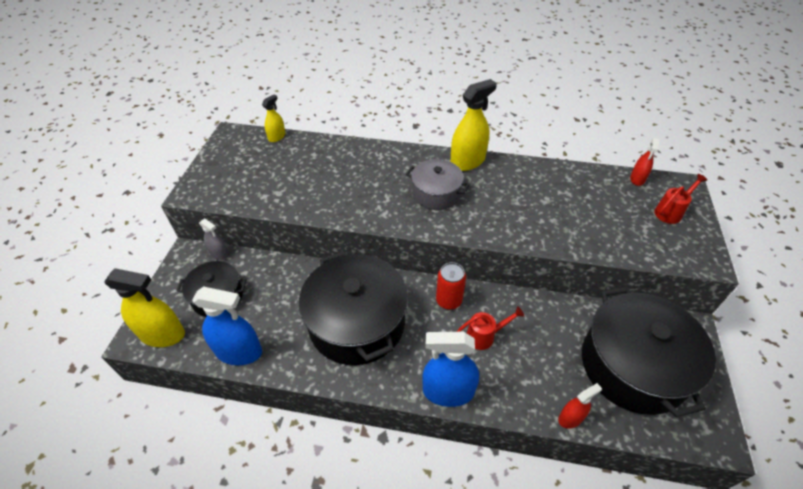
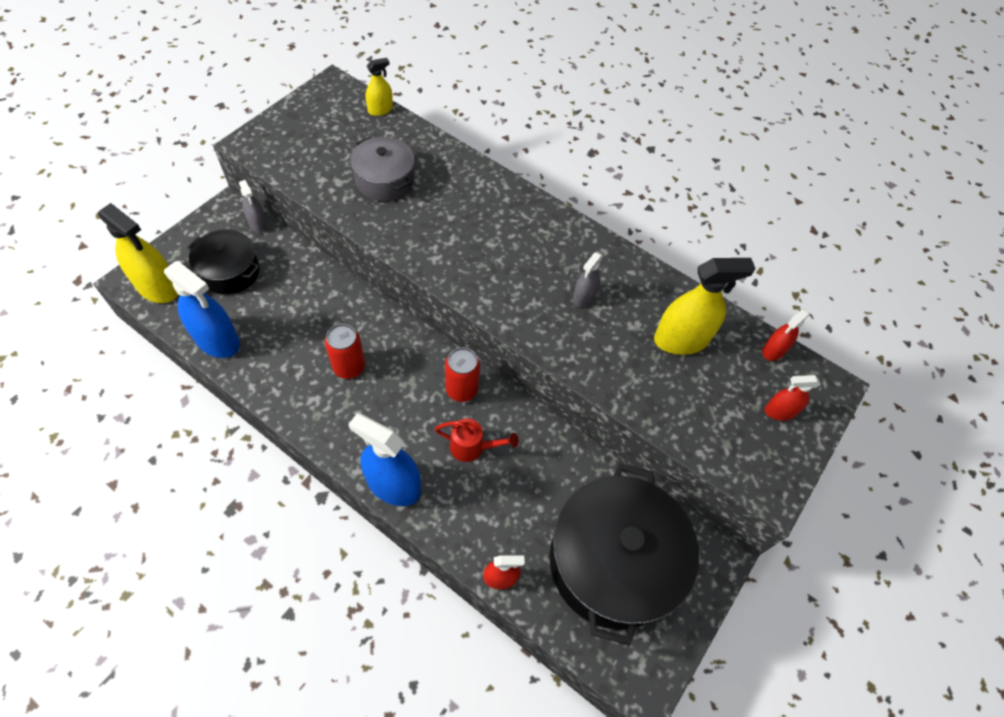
camera: 20 degrees right, 10 degrees up
black pot [299,251,408,365] -> red can [325,324,365,379]
grey pot [406,159,469,210] -> grey pot moved to [350,137,415,201]
yellow spray bottle [450,79,497,171] -> yellow spray bottle moved to [654,258,756,355]
red watering can [654,174,707,224] -> red spray bottle [765,375,820,421]
none -> grey spray bottle [573,252,603,307]

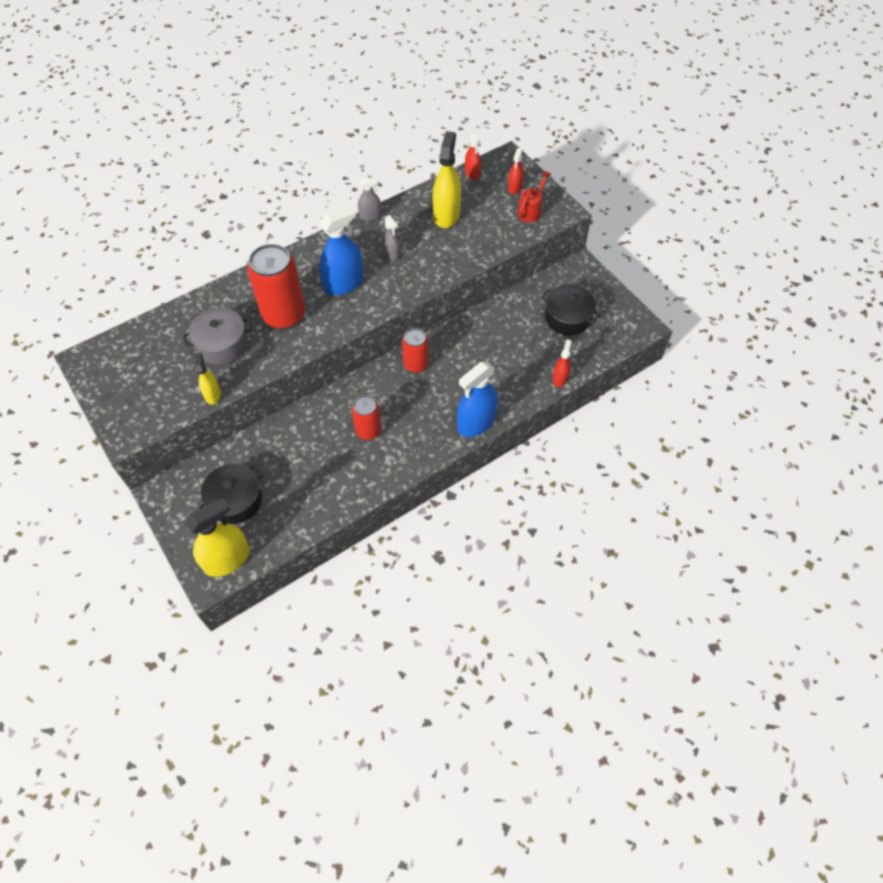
camera: 65 degrees left, 0 degrees up
blue spray bottle [164,261,240,358] -> blue spray bottle moved to [319,205,363,295]
grey spray bottle [239,180,267,233] -> grey spray bottle moved to [358,177,381,221]
yellow spray bottle [366,58,393,116] -> yellow spray bottle moved to [195,353,221,405]
red watering can [435,418,519,462] -> red watering can moved to [517,171,552,223]
black pot [549,464,699,646] -> black pot [541,284,600,336], size x0.55
none -> red can [247,244,305,329]

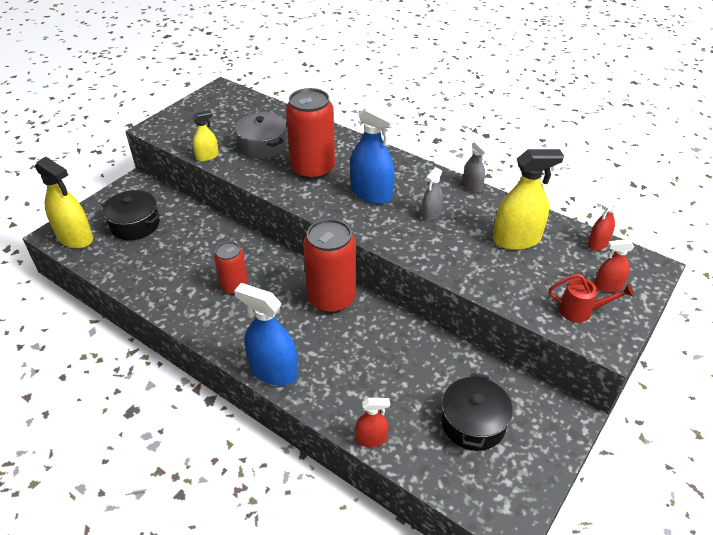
camera: 70 degrees right, 15 degrees down
red can [402,328,429,373] -> red can [303,219,356,313], size x1.71

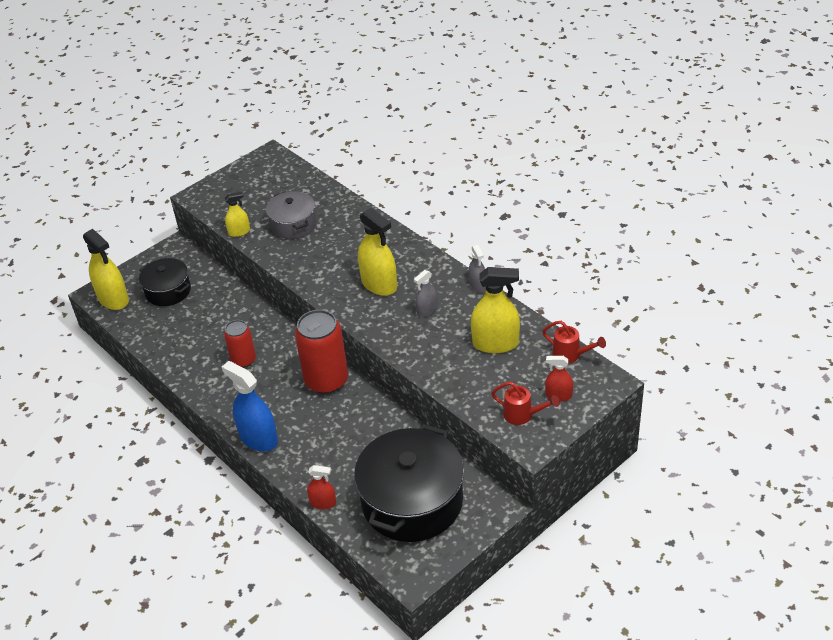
camera: 15 degrees right, 0 degrees up
red can [286,88,335,180] -> none
blue spray bottle [350,104,398,204] -> yellow spray bottle [358,208,397,296]
black pot [441,373,513,451] -> black pot [354,424,464,542], size x1.82
red spray bottle [588,196,620,251] -> red watering can [542,321,606,363]

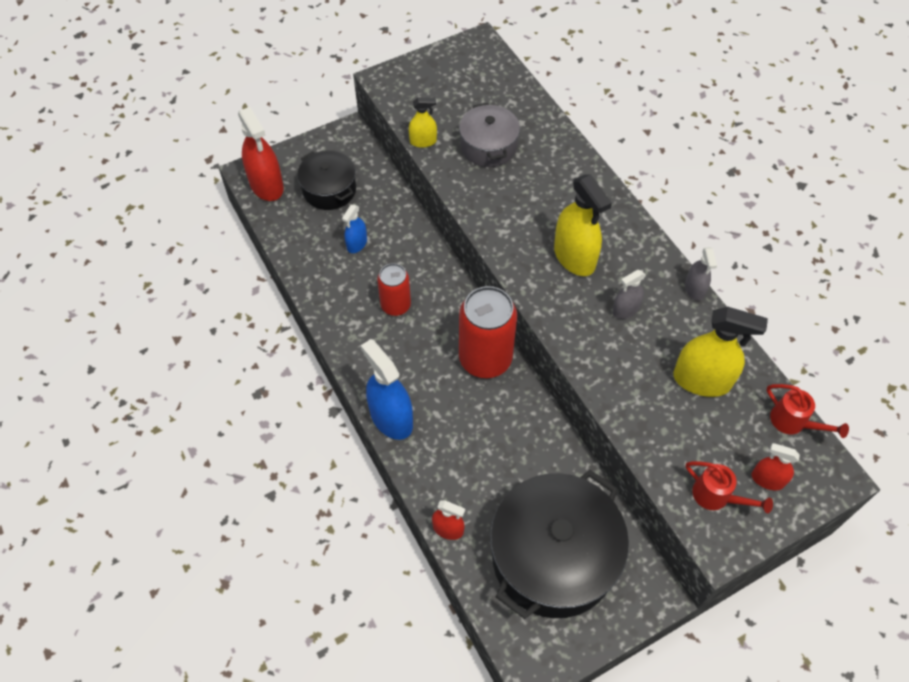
camera: 10 degrees right, 15 degrees up
yellow spray bottle [83,229,129,310] -> red spray bottle [238,107,284,201]
none -> blue spray bottle [342,205,367,253]

